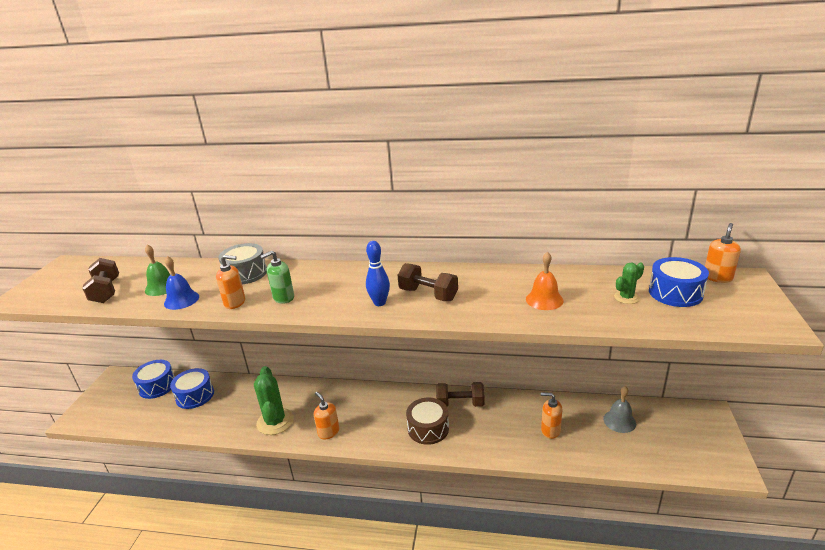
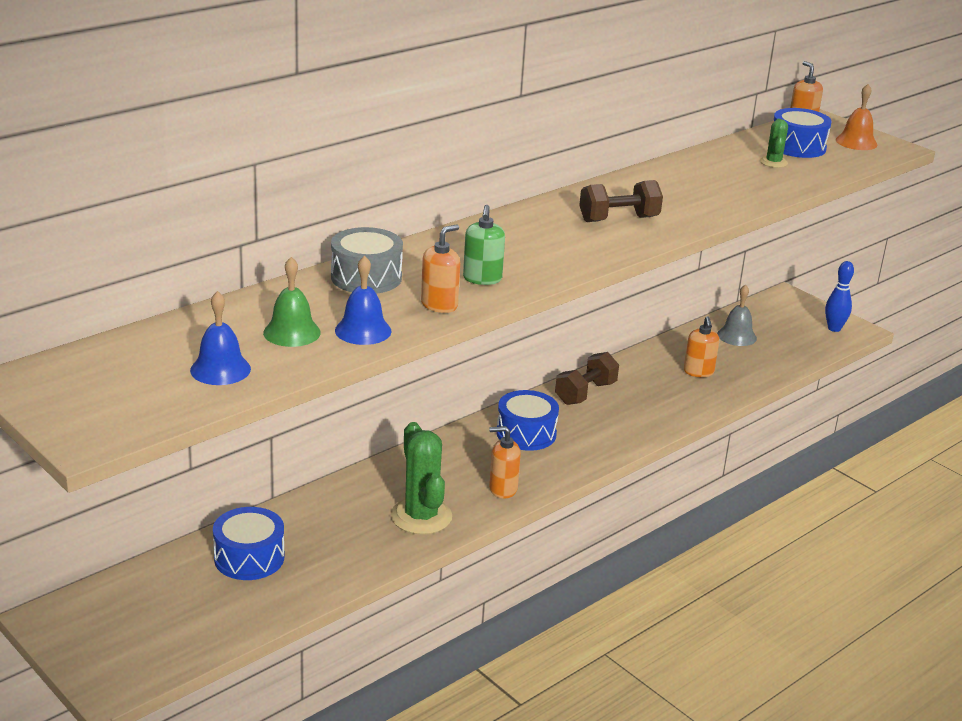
camera: 55 degrees left, 0 degrees up
brown dumbbell [82,258,119,303] -> blue bell [190,291,251,385]
blue drum [132,360,175,399] -> blue drum moved to [496,390,559,451]
green cactus [254,366,294,435] -> green cactus turned 45 degrees clockwise [391,422,452,535]
blue bowling pin [366,241,390,306] -> blue bowling pin moved to [825,261,854,332]
brown drum [406,398,449,445] -> none
orange bell [526,252,564,310] -> orange bell moved to [836,84,877,150]
orange soap dispenser [541,392,562,439] -> orange soap dispenser turned 60 degrees counterclockwise [684,316,719,377]

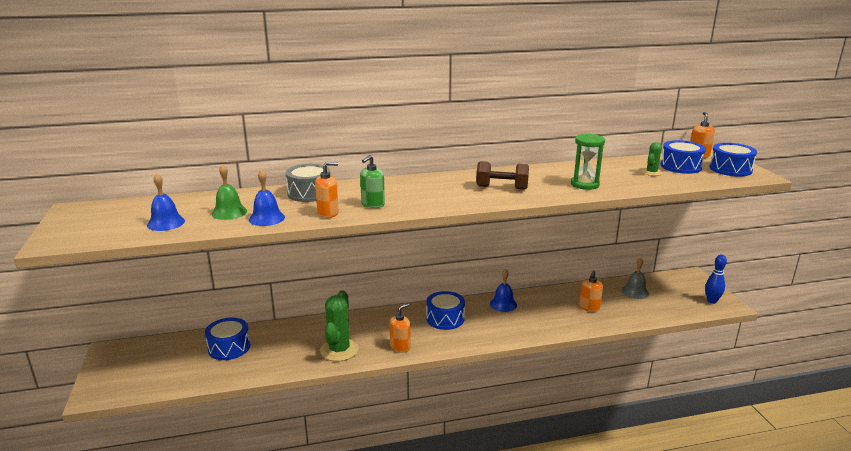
camera: 30 degrees right, 5 degrees down
orange soap dispenser [489,426,521,499] -> orange soap dispenser turned 105 degrees clockwise [389,303,411,353]
brown dumbbell [555,352,619,405] -> blue bell [490,269,517,312]
orange bell [836,84,877,150] -> blue drum [709,143,757,176]
none -> green hourglass [571,134,605,190]

